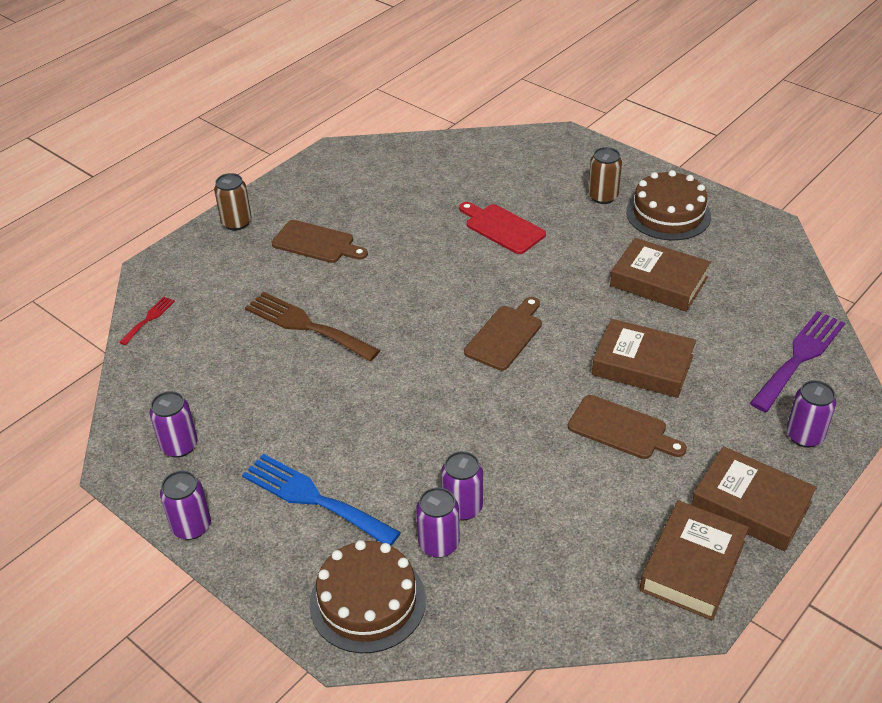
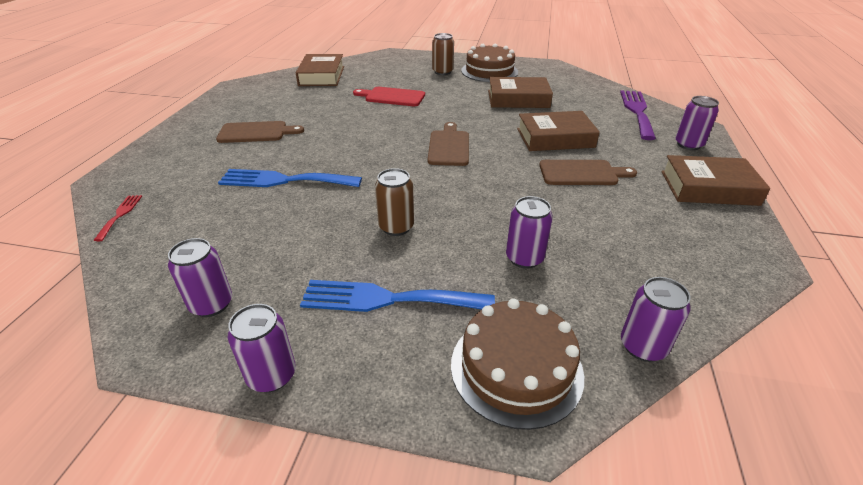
camera: 30 degrees left, 5 degrees down
brown can [214,173,252,231] -> brown can moved to [375,168,414,236]
brown fork [245,292,380,361] -> blue fork [218,169,362,187]
purple can [416,487,460,558] -> purple can moved to [621,277,690,362]
brown book [639,500,749,620] -> brown book moved to [296,54,344,86]

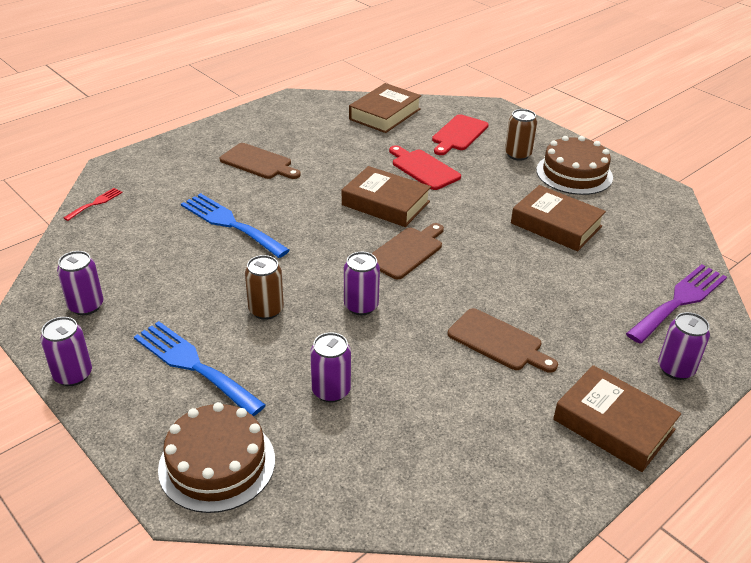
camera: 35 degrees right, 0 degrees up
brown book [517,111,600,151] -> brown book moved to [342,166,431,227]
purple can [621,277,690,362] -> purple can moved to [344,252,380,315]
none -> red cutting board [432,114,489,155]

